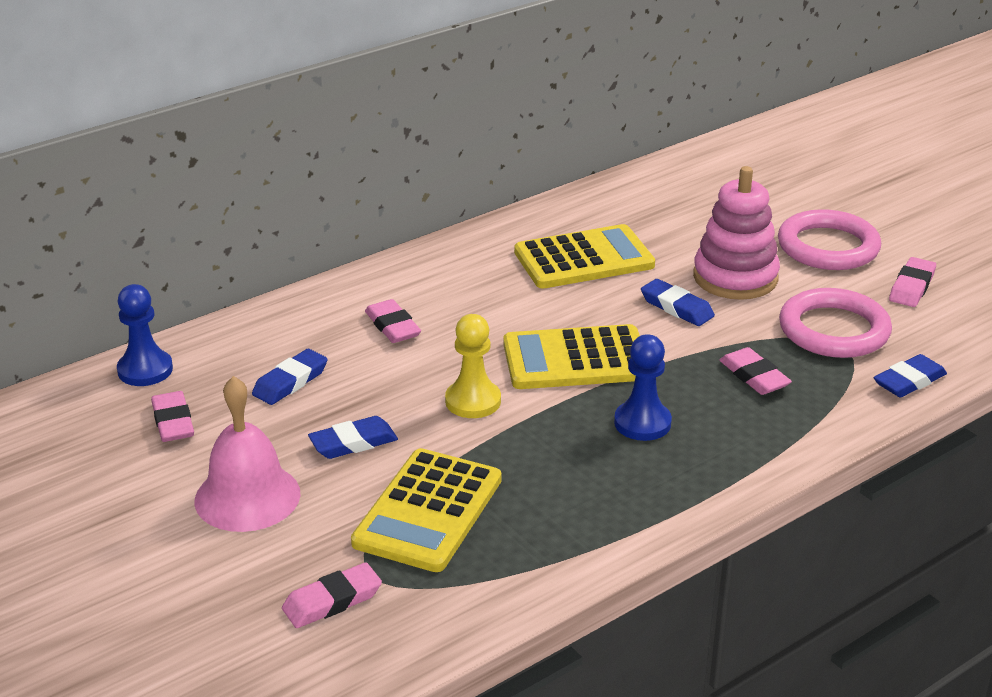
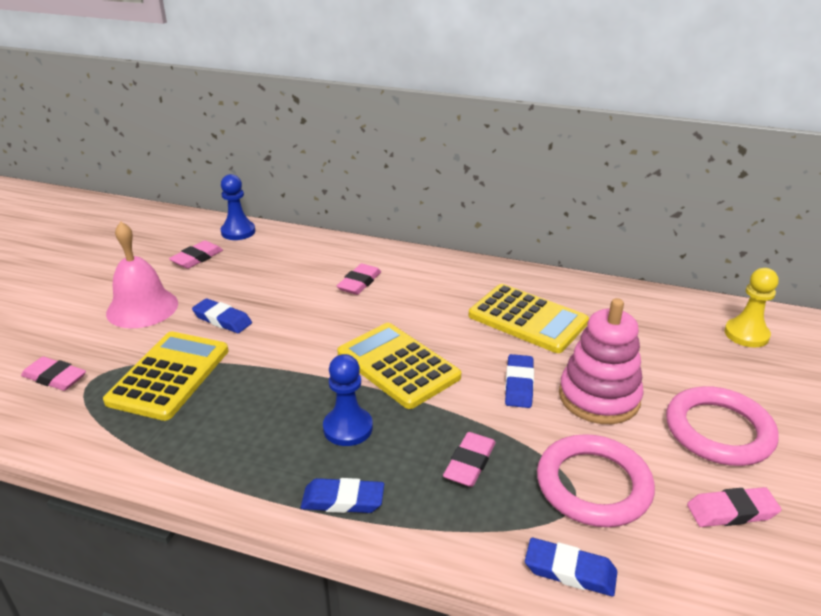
camera: 55 degrees right, 0 degrees up
blue eraser [252,349,328,405] -> blue eraser moved to [301,478,384,513]
yellow calculator [351,448,502,572] -> yellow calculator turned 120 degrees clockwise [103,331,229,421]
yellow pawn [445,314,501,418] -> yellow pawn moved to [724,268,779,347]

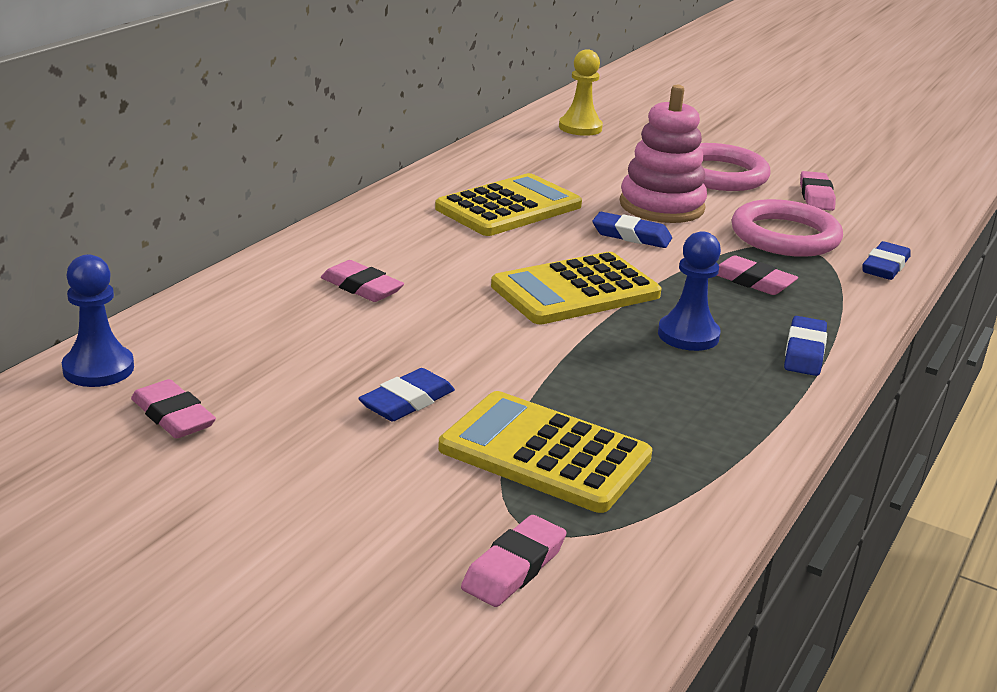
camera: 80 degrees left, 5 degrees down
pink bell [106,222,178,328] -> none

